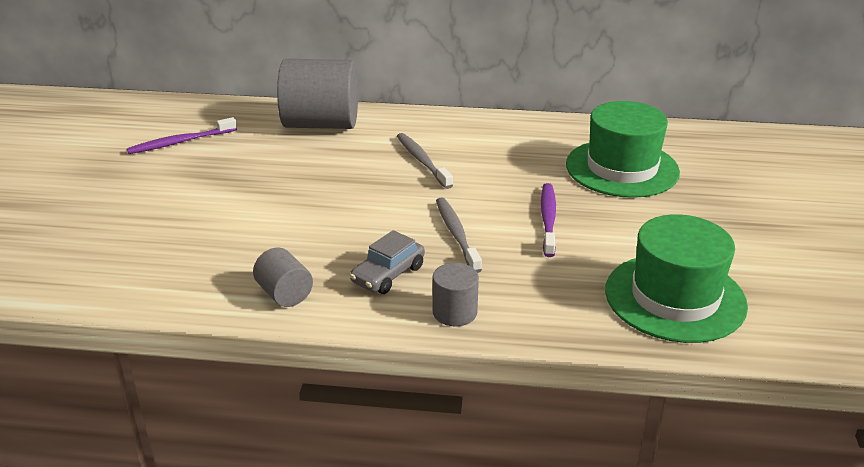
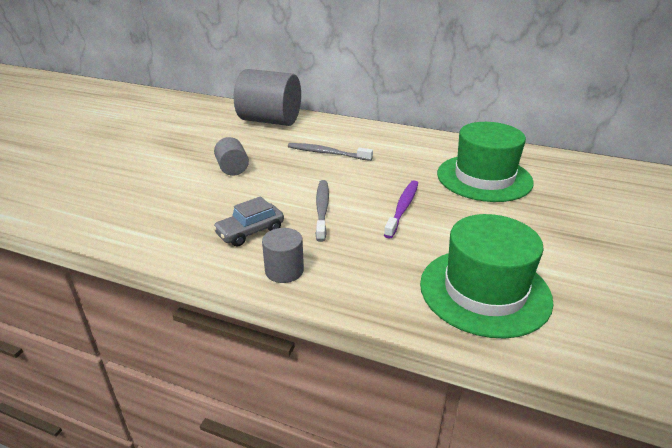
camera: 15 degrees right, 0 degrees up
purple toothbrush [127,117,237,154] -> none
grey cylinder [253,248,313,307] -> grey cylinder moved to [214,137,249,176]
grey toothbrush [397,133,453,189] -> grey toothbrush turned 60 degrees counterclockwise [288,143,373,161]

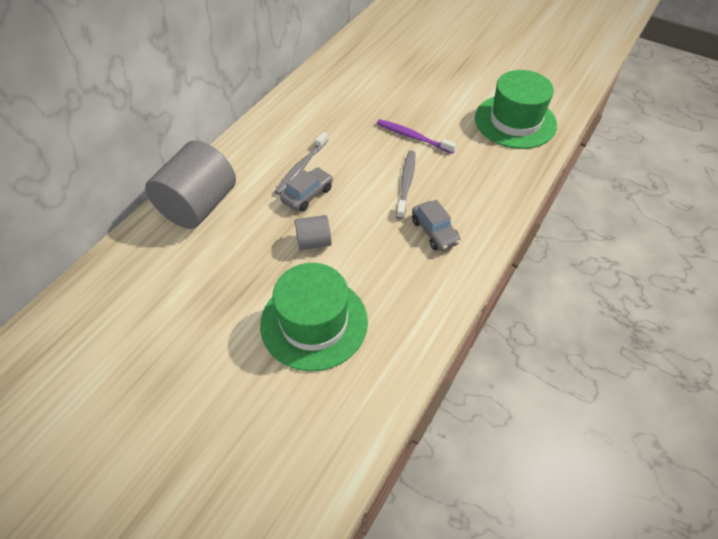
camera: 80 degrees left, 20 degrees up
grey cylinder [262,228,304,283] -> none
grey toothbrush [316,180,329,242] -> grey toothbrush turned 90 degrees clockwise [396,151,415,219]
green hat [437,122,534,202] -> green hat moved to [260,263,368,371]
none -> grey car [280,167,333,212]

